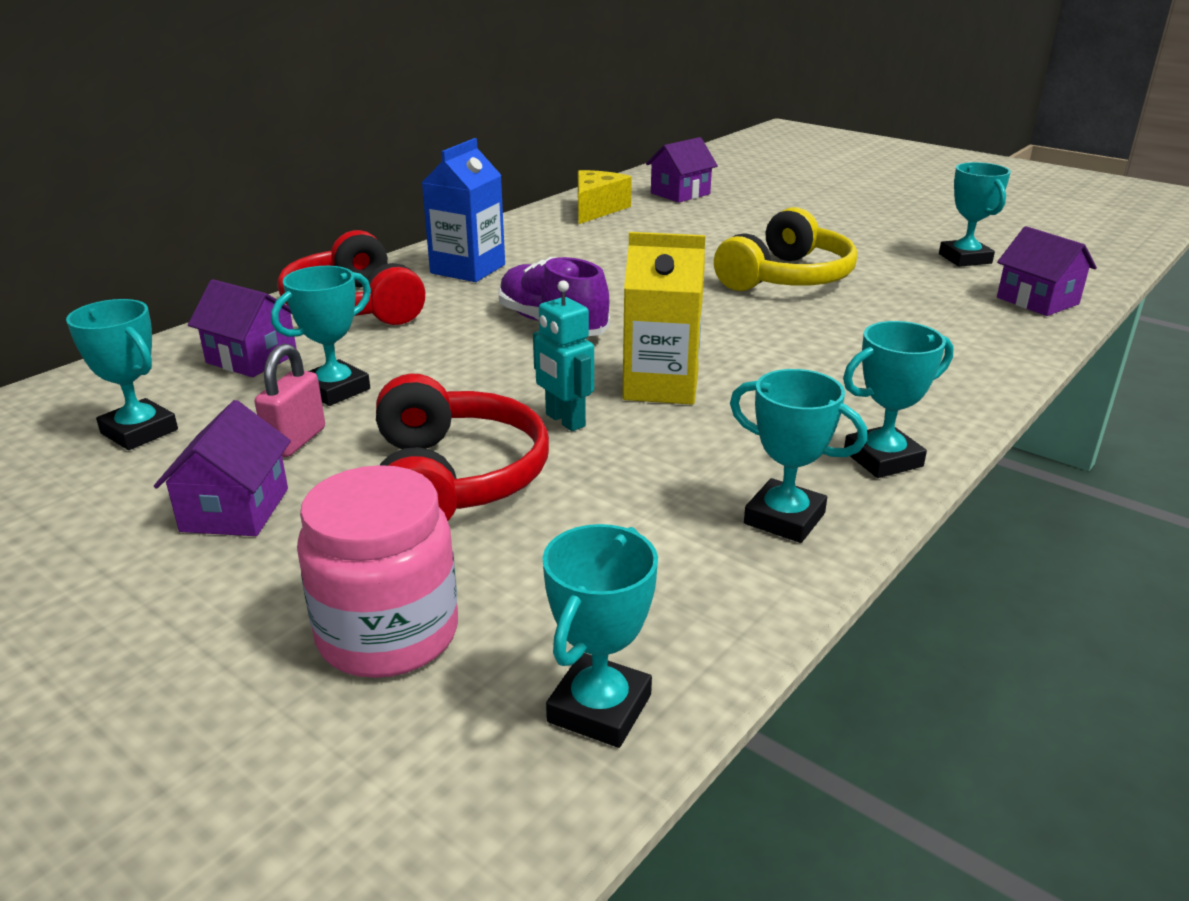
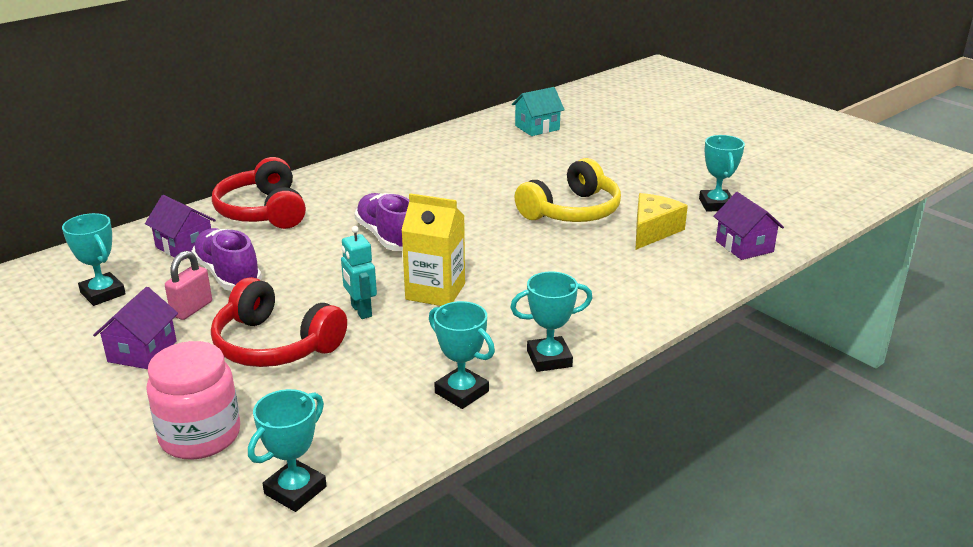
camera: 10 degrees right, 0 degrees up
turquoise trophy [271,266,371,406] -> purple shoe [191,228,262,291]
red headphones [376,374,549,521] -> red headphones turned 120 degrees clockwise [211,277,347,367]
blue carton [422,138,505,282] -> none
yellow cheese [578,170,632,224] -> yellow cheese moved to [635,193,688,250]
purple house [646,137,718,203] -> turquoise house [512,87,565,136]

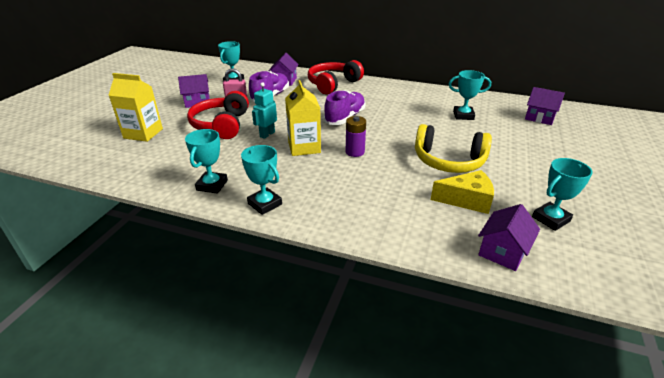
camera: 60 degrees right, 5 degrees up
pink jar [146,341,240,460] -> yellow carton [109,73,163,142]
turquoise trophy [248,389,327,512] -> turquoise trophy moved to [449,70,491,120]
turquoise house [512,87,565,136] -> purple house [525,87,565,125]
none -> purple battery [346,116,366,157]

